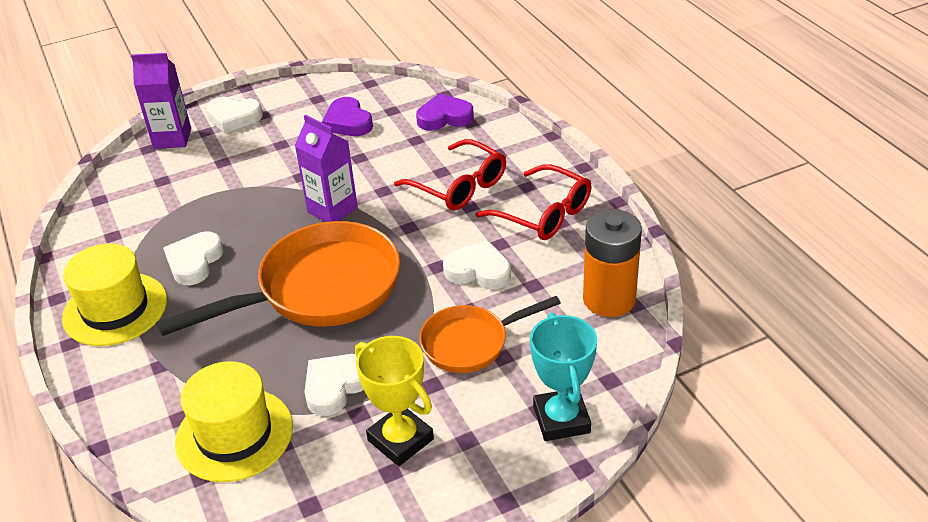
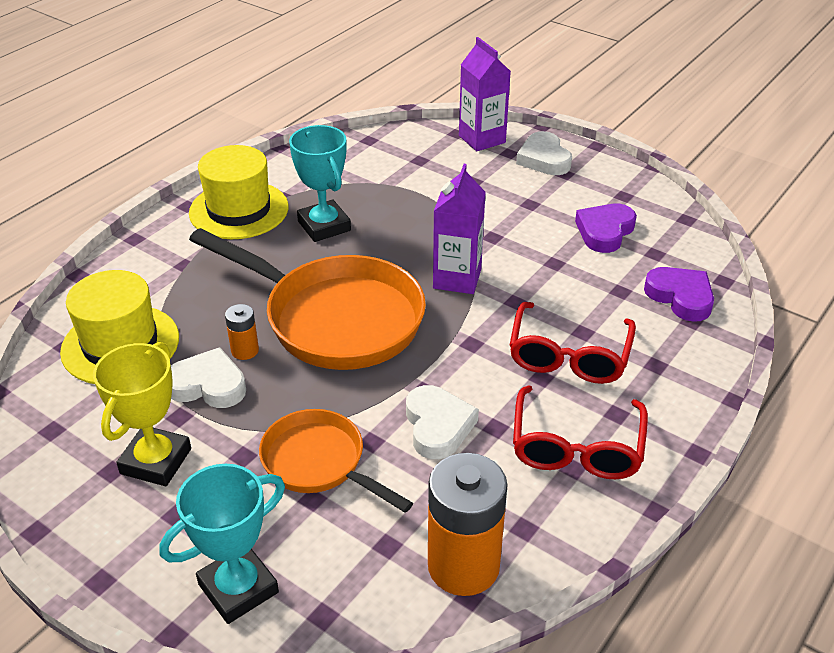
camera: 60 degrees right, 0 degrees up
white heart [163,232,224,285] -> turquoise trophy [289,125,351,242]
none -> orange battery [225,304,259,360]

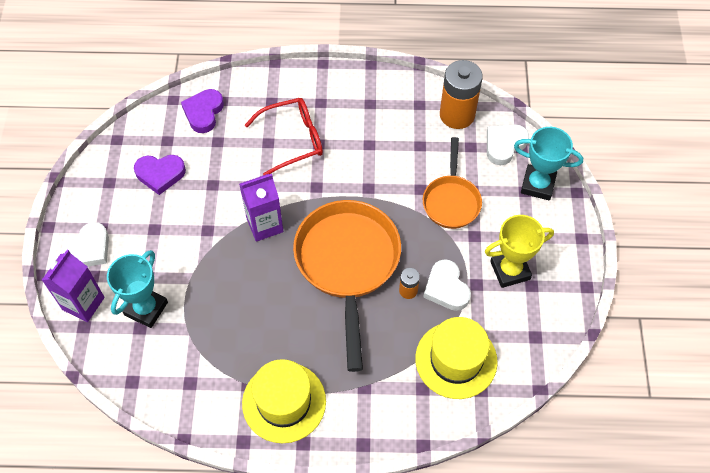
camera: 125 degrees left, 20 degrees up
turquoise trophy [289,125,351,242] -> turquoise trophy moved to [107,250,168,328]
white heart [406,385,479,459] -> white heart moved to [487,125,529,165]
red glasses [513,385,648,479] -> none

